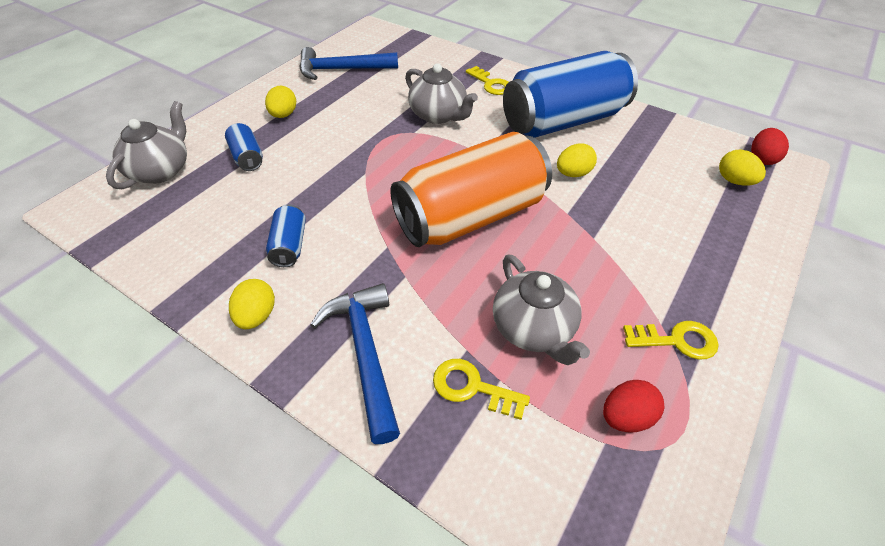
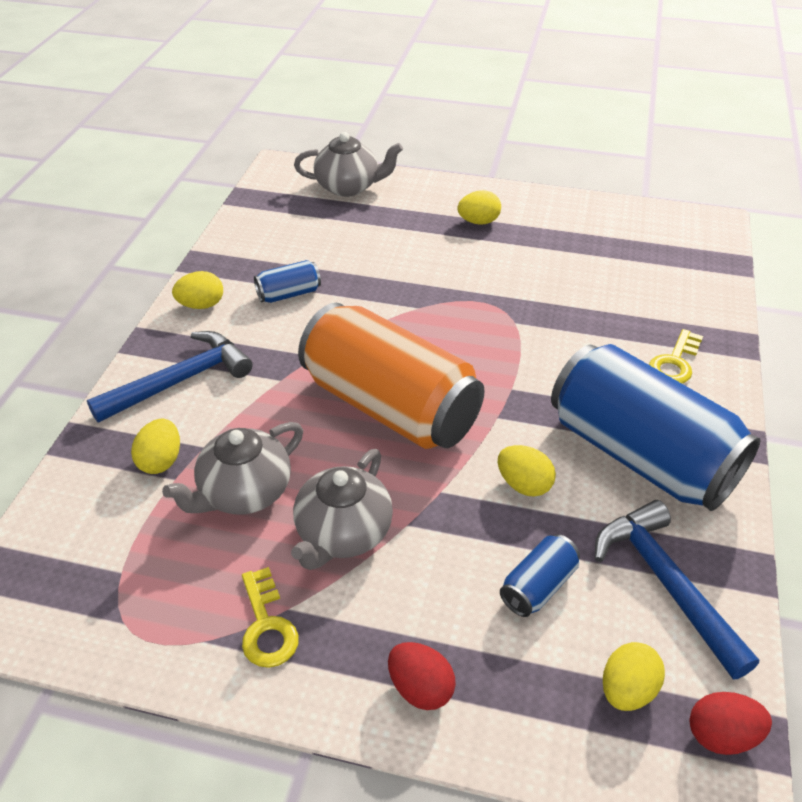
camera: 70 degrees right, 5 degrees down
blue can [225,123,263,171] -> blue can moved to [500,534,580,617]
blue hammer [299,47,398,80] -> blue hammer moved to [595,500,759,679]
grey teapot [405,63,478,124] -> grey teapot moved to [291,449,393,570]
yellow key [433,359,530,420] -> yellow egg [131,419,180,474]
red egg [603,380,664,433] -> red egg moved to [388,642,456,710]

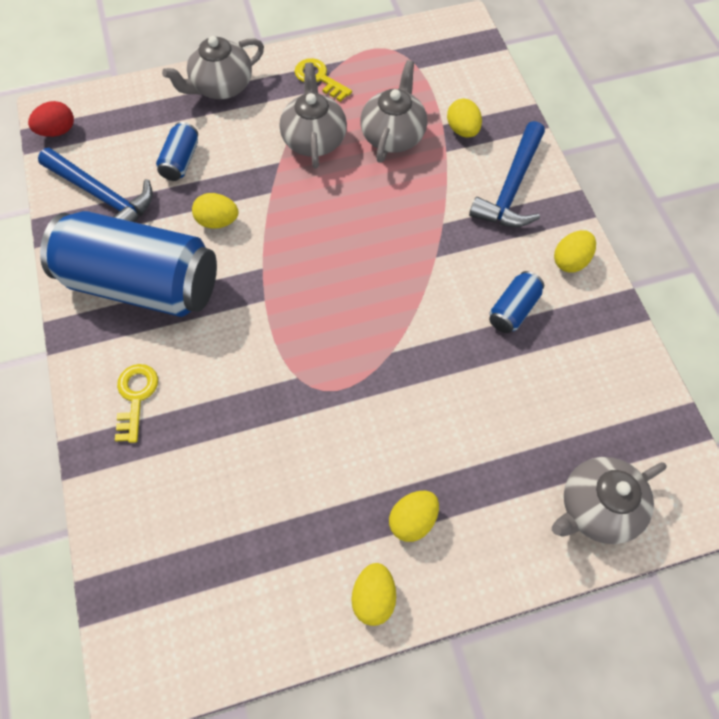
camera: 150 degrees right, 20 degrees up
orange can [298,303,485,449] -> none
red egg [388,642,456,710] -> grey teapot [162,36,264,99]
yellow egg [603,642,665,711] -> yellow egg moved to [351,563,396,626]

